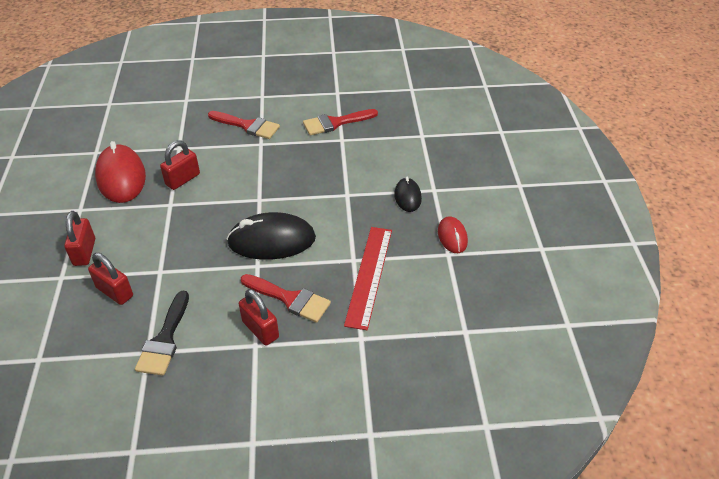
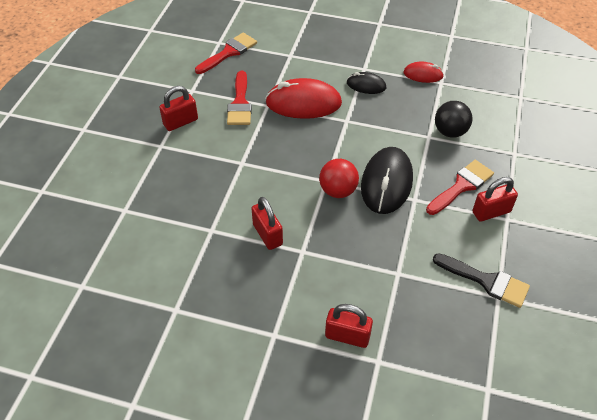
camera: 70 degrees left, 5 degrees up
red padlock [88,253,133,305] -> red padlock moved to [159,86,198,131]
red mouse [95,141,146,203] -> red mouse moved to [265,78,342,119]
red brush [208,111,280,139] -> red brush moved to [195,32,257,74]
red ruler [344,227,392,330] -> black ball [435,101,473,138]
none -> red ball [319,159,359,198]

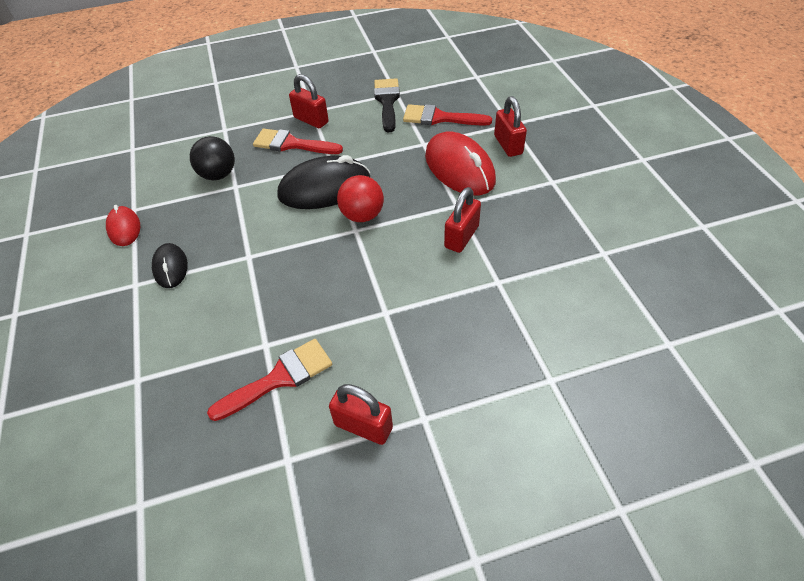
camera: 120 degrees left, 0 degrees up
red brush [195,32,257,74] -> red brush moved to [403,104,492,126]
red mouse [265,78,342,119] -> red mouse moved to [425,132,496,196]

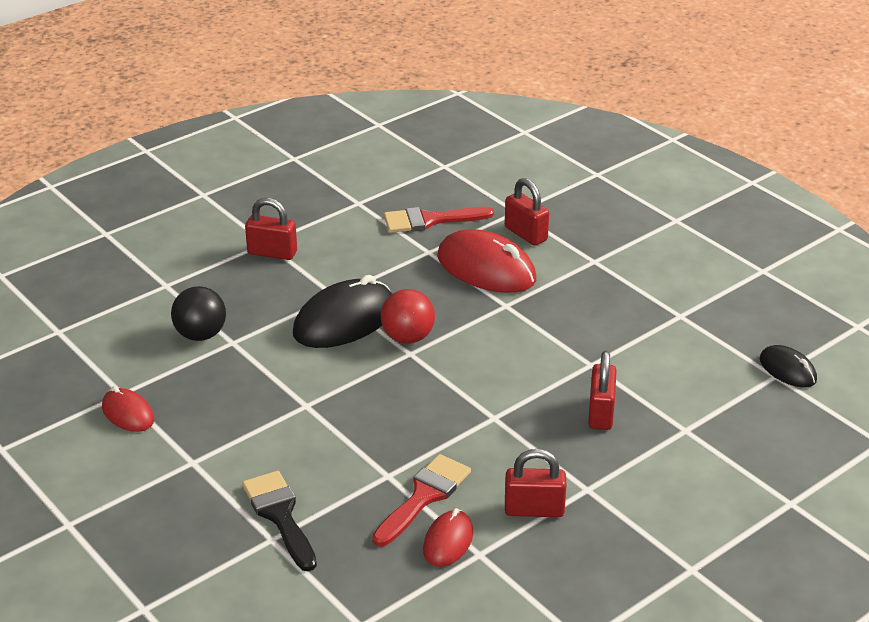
camera: 25 degrees left, 15 degrees down
black mouse [152,243,188,288] -> black mouse moved to [760,345,817,388]
red brush [253,129,343,154] -> none
black brush [374,78,400,132] -> black brush moved to [242,471,317,571]
red padlock [444,187,481,253] -> red padlock moved to [588,351,617,430]
none -> red mouse [423,508,473,567]

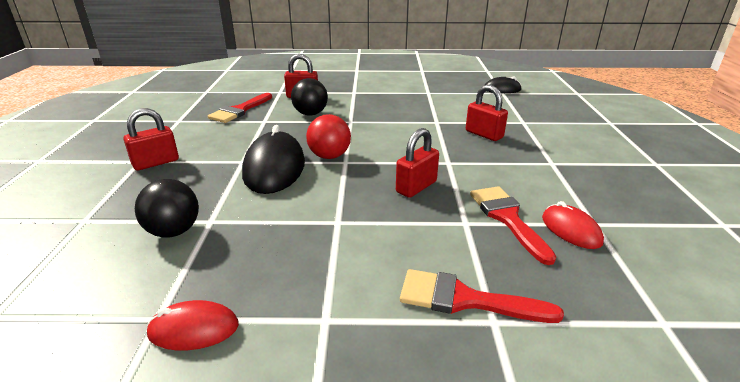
camera: 50 degrees left, 5 degrees down
black brush [242,471,317,571] -> red brush [400,269,564,323]
red mouse [437,229,536,293] -> black ball [291,78,328,115]
red padlock [505,449,567,517] -> red padlock moved to [396,128,439,198]

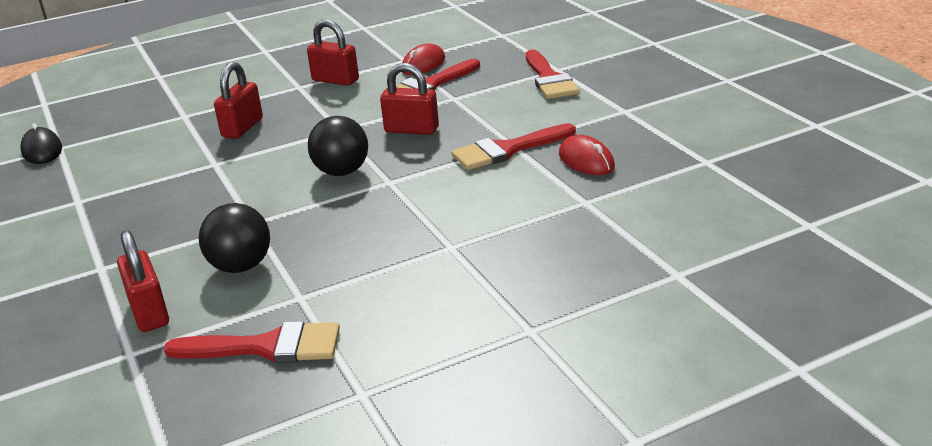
camera: 115 degrees left, 0 degrees up
red padlock [123,108,179,170] -> red padlock moved to [307,19,359,86]
black ball [135,179,199,237] -> black ball moved to [308,116,368,176]
red mouse [146,300,239,350] -> red mouse moved to [559,135,615,175]
black mouse [242,125,305,194] -> none
red ball [306,114,351,159] -> none
none -> red brush [451,123,576,170]

